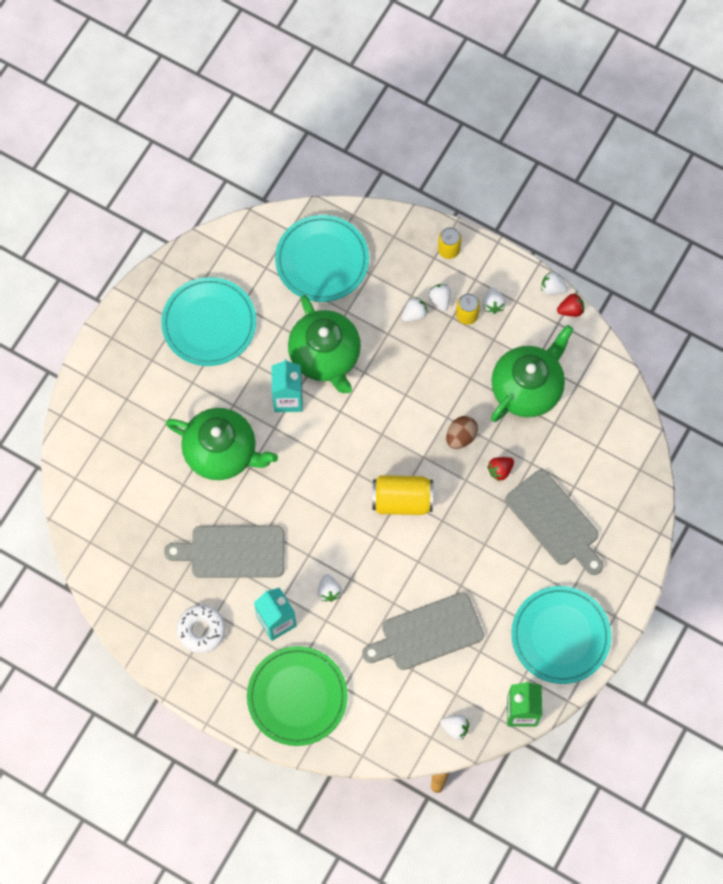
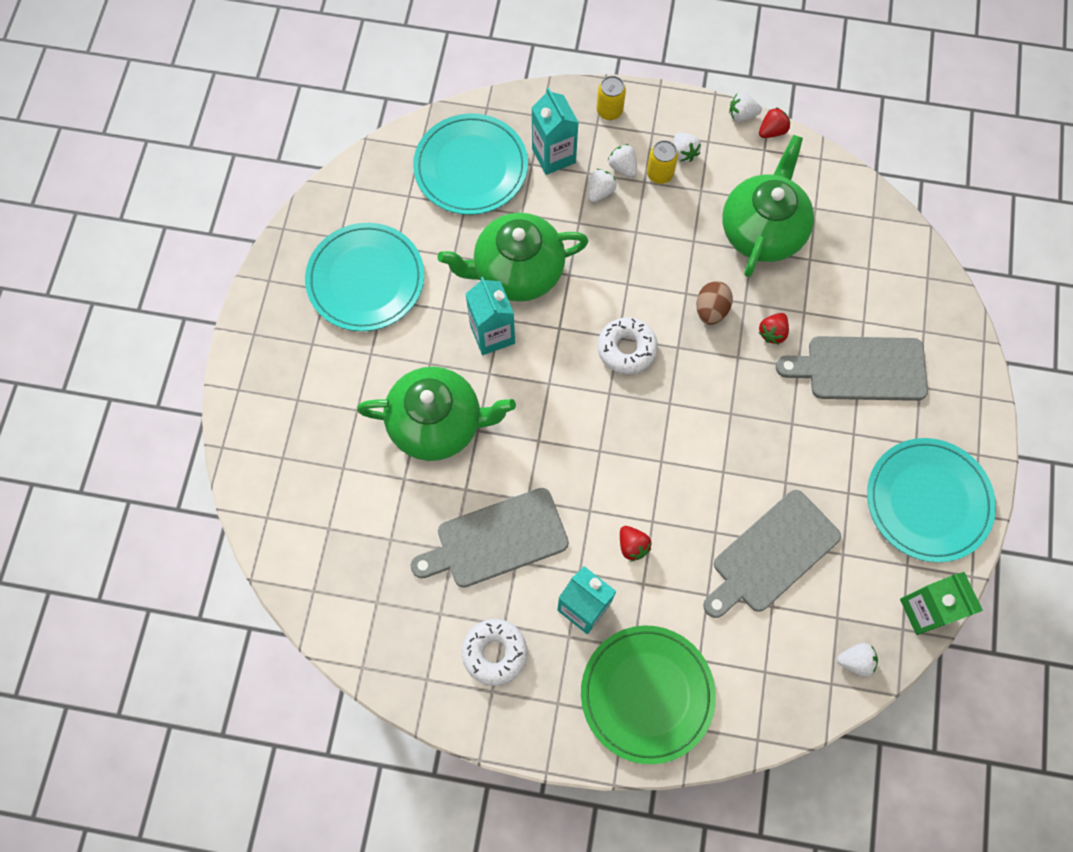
camera: 20 degrees left, 0 degrees up
green teapot [288,295,361,393] -> green teapot turned 120 degrees clockwise [437,212,589,302]
white strawberry [318,574,342,602] -> red strawberry [620,526,652,562]
yellow can [372,475,433,515] -> none
grey cutting board [505,470,603,575] -> grey cutting board turned 150 degrees clockwise [776,336,928,401]
none -> turquoise carton [532,87,579,175]
none -> white donut [598,317,658,374]

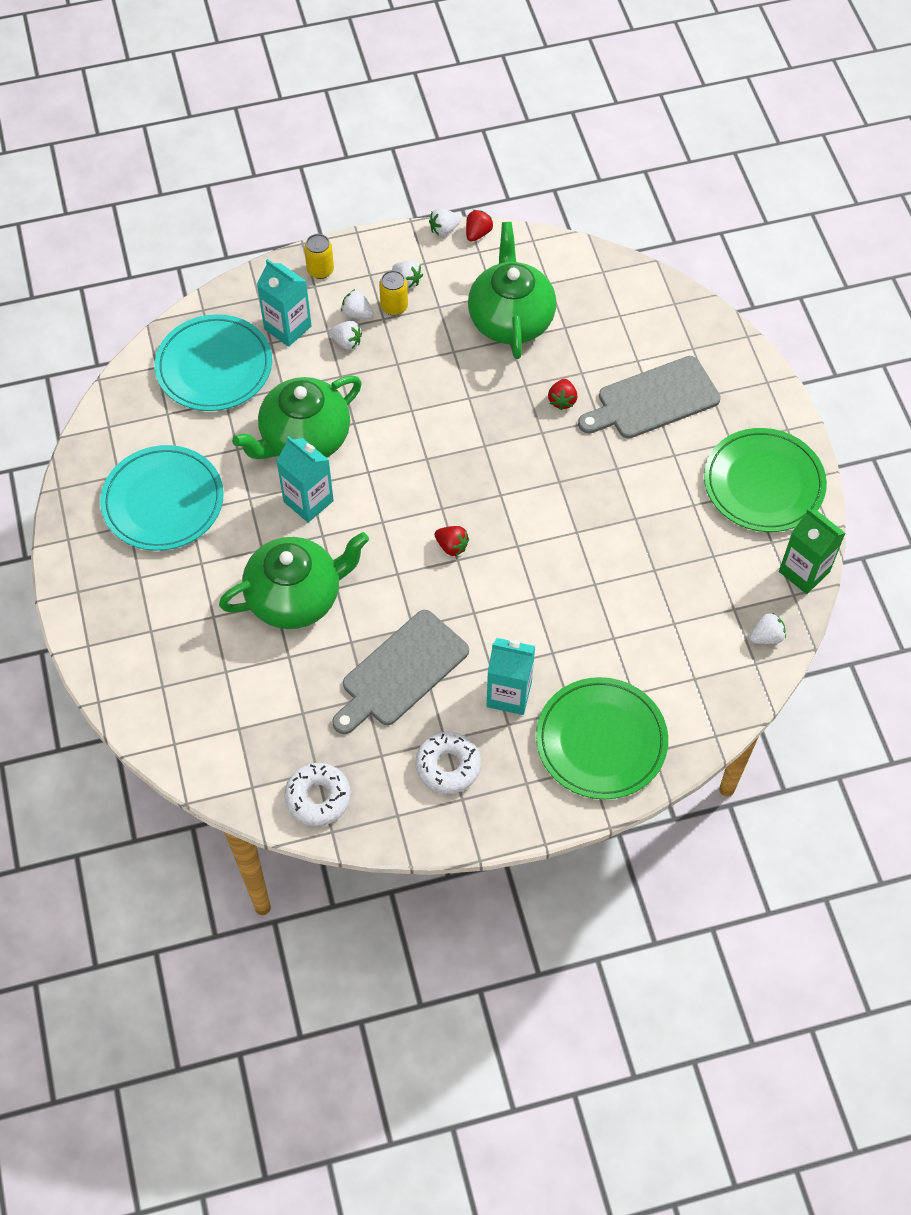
camera: 25 degrees left, 10 degrees down
white strawberry [588,169,617,202] -> white strawberry turned 105 degrees clockwise [329,321,362,350]
white donut [598,317,658,374] -> white donut moved to [284,763,351,826]
red strawberry [620,526,652,562] -> red strawberry moved to [434,526,469,556]
brown egg [696,281,733,325] -> none
grey cutting board [703,490,841,618] -> none
turquoise plate [867,438,996,562] -> green plate [704,428,827,532]

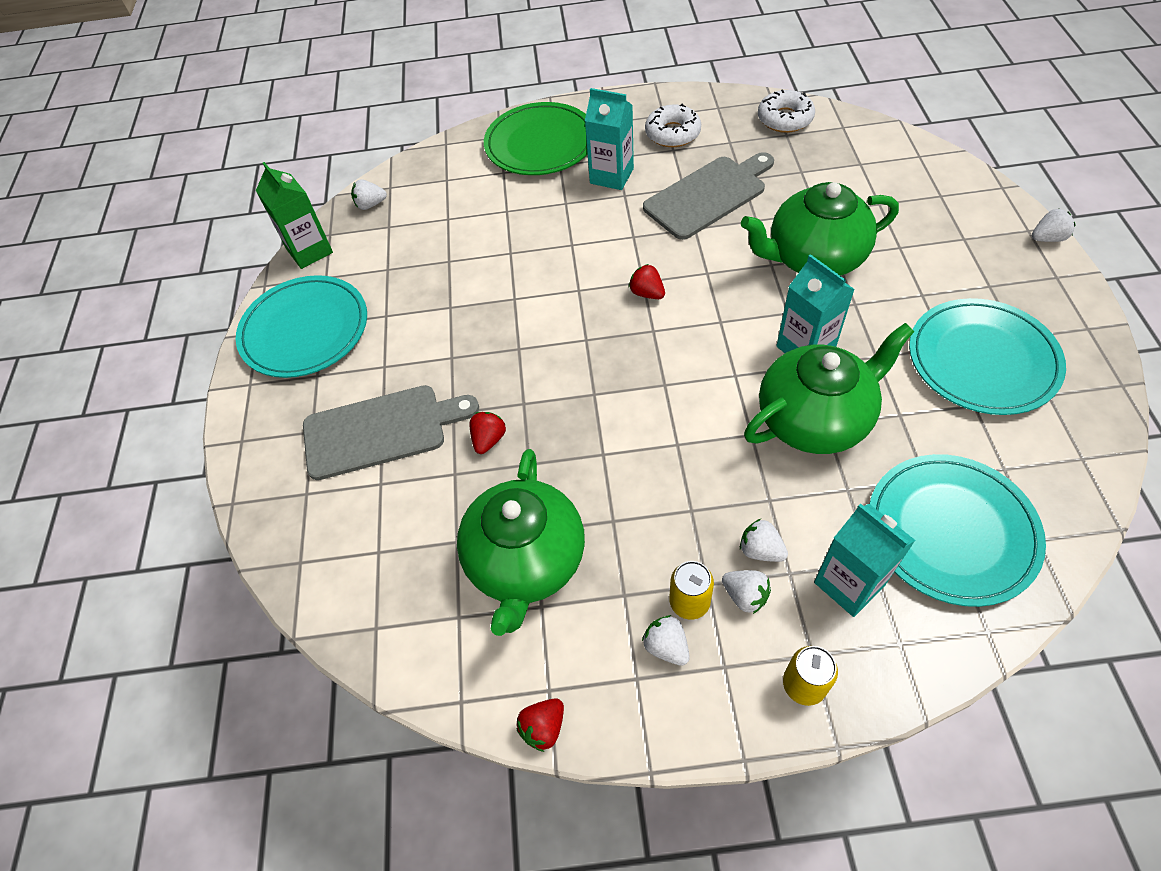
camera: 165 degrees left, 5 degrees down
white strawberry [429,208,461,236] -> white strawberry moved to [1032,208,1076,242]
green plate [704,428,827,532] -> turquoise plate [236,275,367,378]

